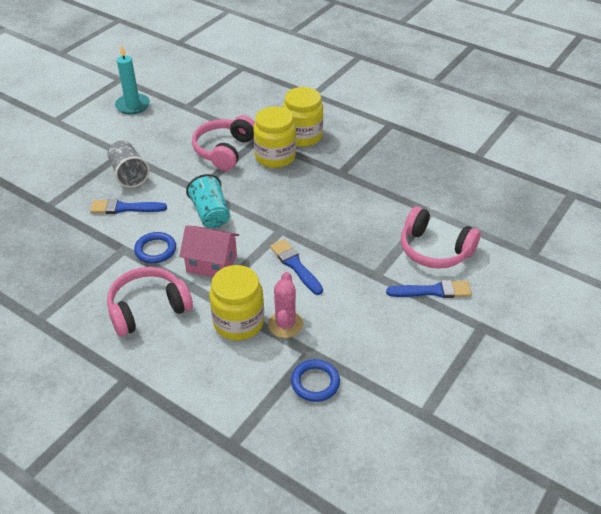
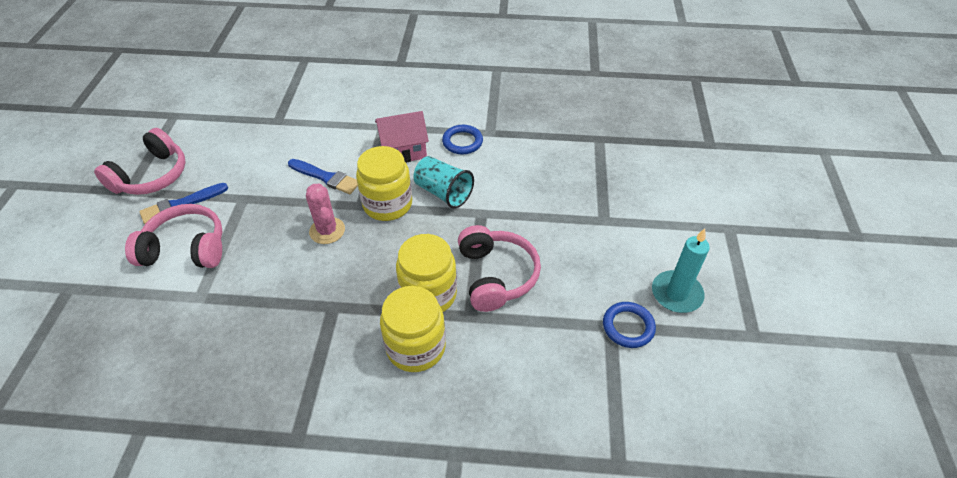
camera: 150 degrees right, 5 degrees up
blue brush [90,199,167,214] -> none
pink headphones [107,267,193,337] -> pink headphones moved to [94,128,186,195]
grey cup [108,141,150,188] -> none
yellow jar [209,265,264,341] -> yellow jar moved to [356,146,412,221]
pink cactus [268,272,303,338] -> pink cactus moved to [306,184,345,244]
blue ring [291,359,340,402] -> blue ring moved to [603,302,656,348]

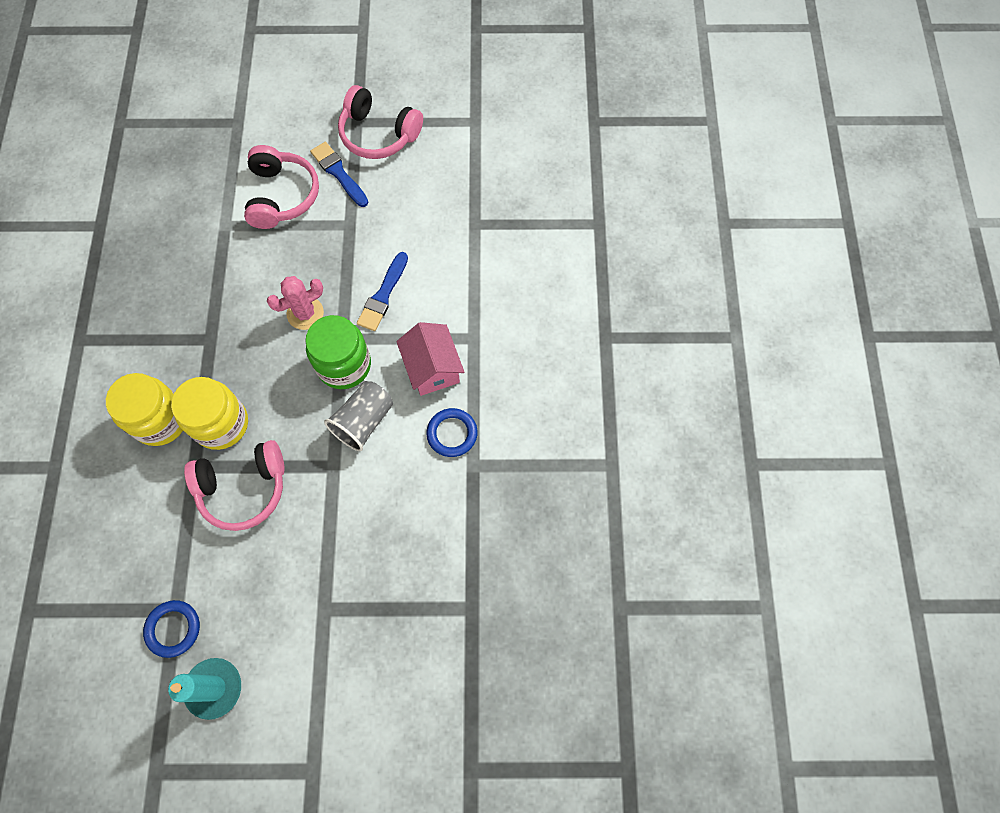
camera: 85 degrees right, 20 degrees up
yellow jar [356,146,412,221] -> green jar [305,315,371,389]
turquoise cup [413,156,474,209] -> grey cup [324,381,393,451]

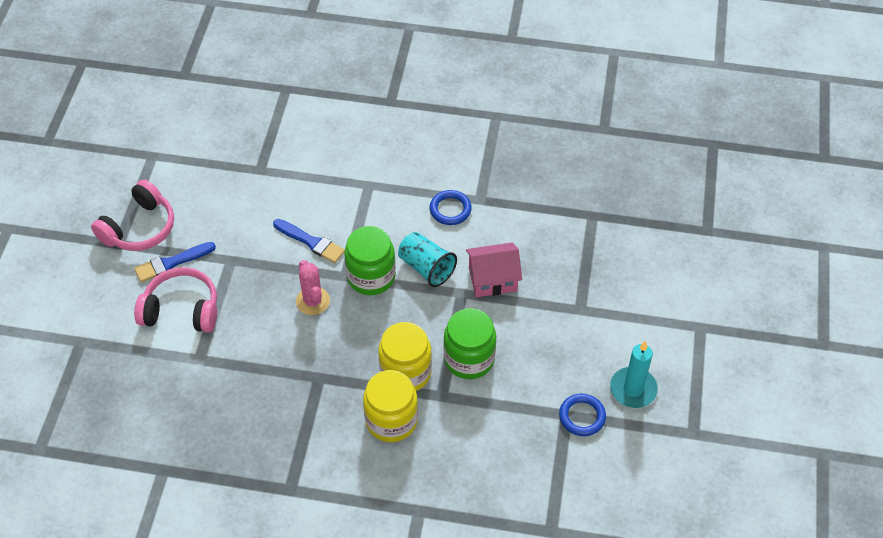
camera: 80 degrees left, 15 degrees down
pink headphones [184,440,285,531] -> green jar [443,308,496,379]
grey cup [324,381,393,451] -> turquoise cup [398,232,457,287]
pink house [396,322,464,396] -> pink house moved to [466,243,522,297]

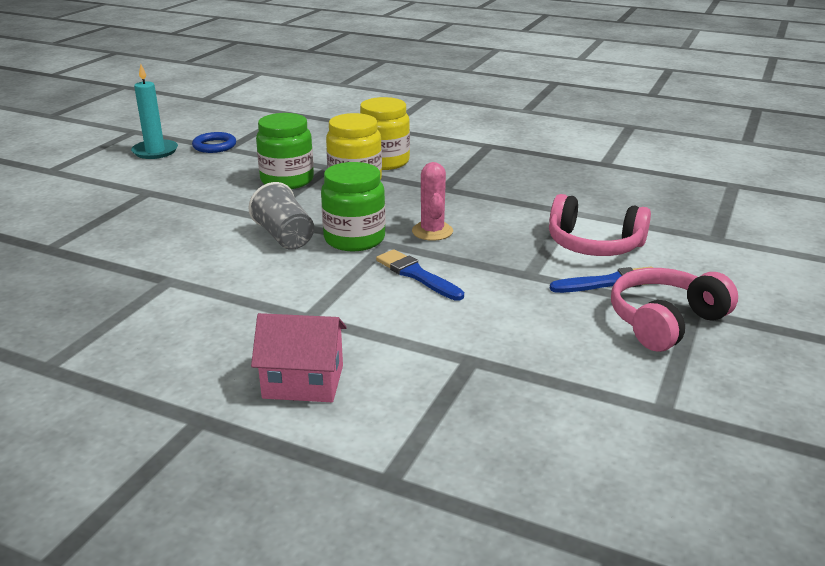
camera: 165 degrees left, 25 degrees down
turquoise cup [398,232,457,287] -> grey cup [249,182,314,250]
blue ring [430,190,472,225] -> none
pink house [466,243,522,297] -> pink house moved to [251,313,347,402]

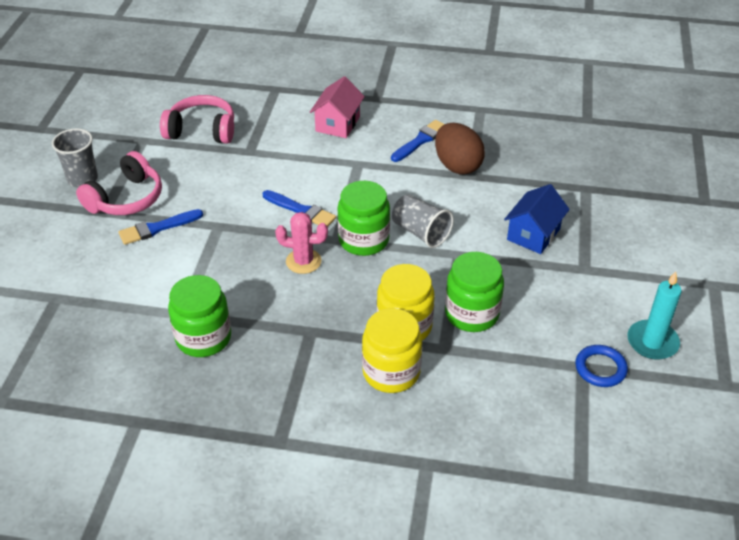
camera: 165 degrees right, 15 degrees up
pink house [251,313,347,402] -> pink house turned 60 degrees counterclockwise [310,76,365,138]
pink cactus [412,162,453,241] -> pink cactus turned 60 degrees counterclockwise [275,212,328,274]
pink headphones [549,194,651,256] -> pink headphones moved to [160,95,234,144]
none -> grey cup [52,128,98,187]
none -> green jar [168,275,231,357]
none -> blue brush [391,120,444,162]
none -> brown egg [435,123,485,174]
none -> blue house [504,184,570,254]

